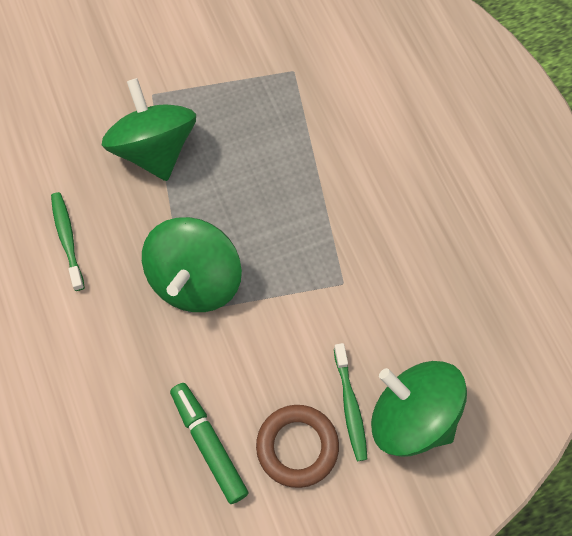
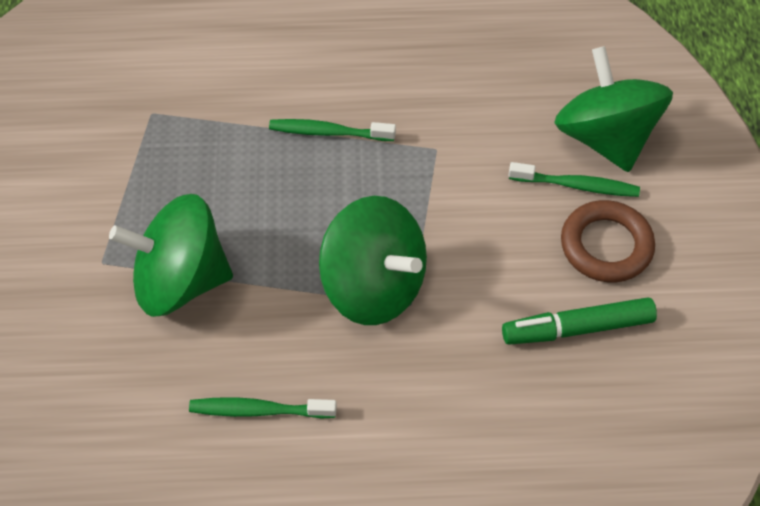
camera: 70 degrees left, 10 degrees down
green spinning top [371,361,467,457] -> green spinning top turned 105 degrees clockwise [554,46,673,172]
none -> green toothbrush [269,119,396,141]

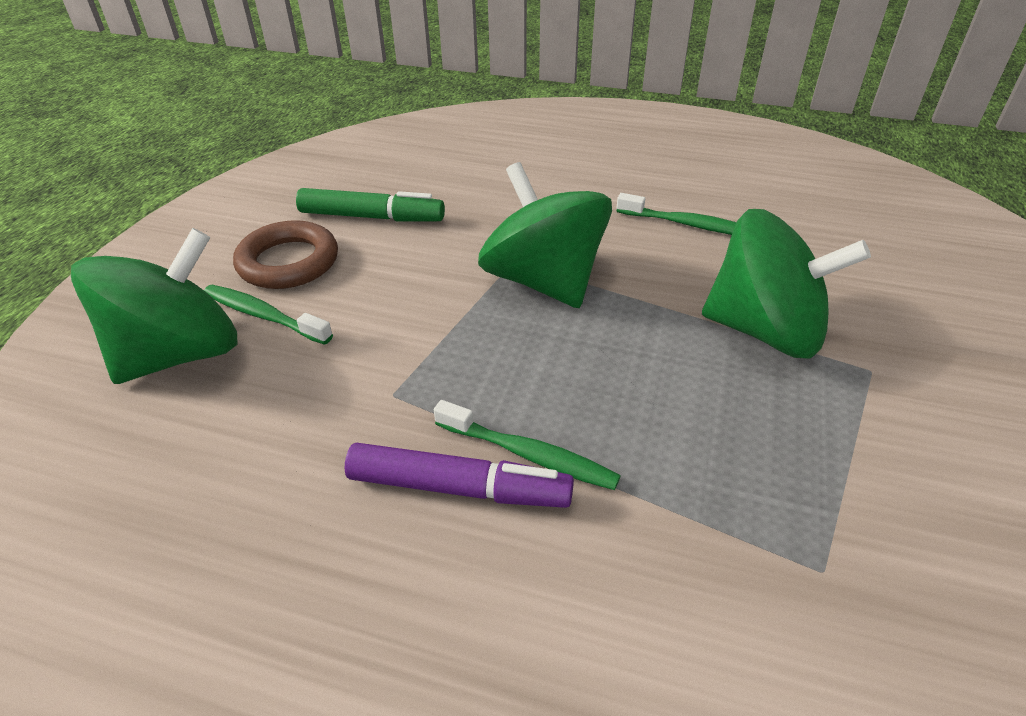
camera: 160 degrees left, 15 degrees down
green spinning top [554,46,673,172] -> green spinning top turned 135 degrees counterclockwise [71,228,237,384]
none -> purple marker [345,443,574,508]

